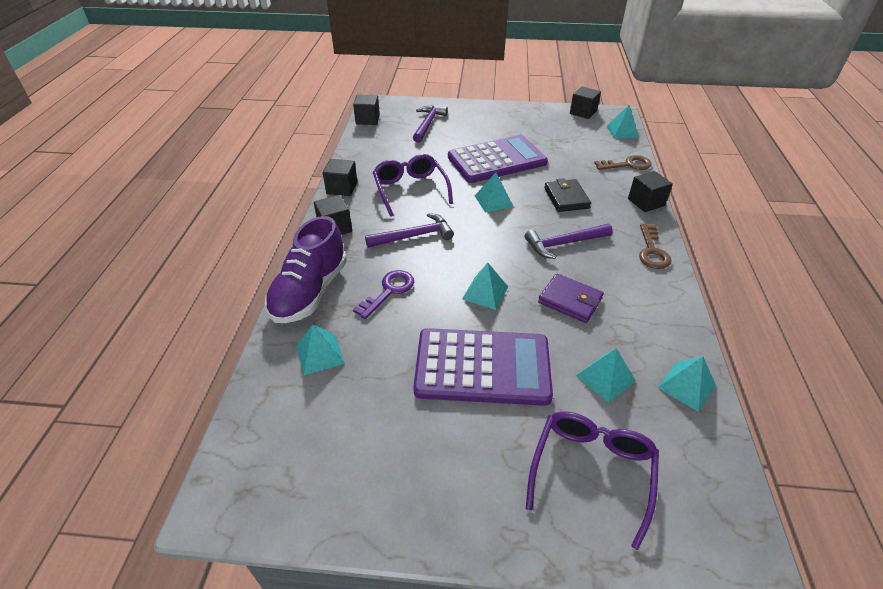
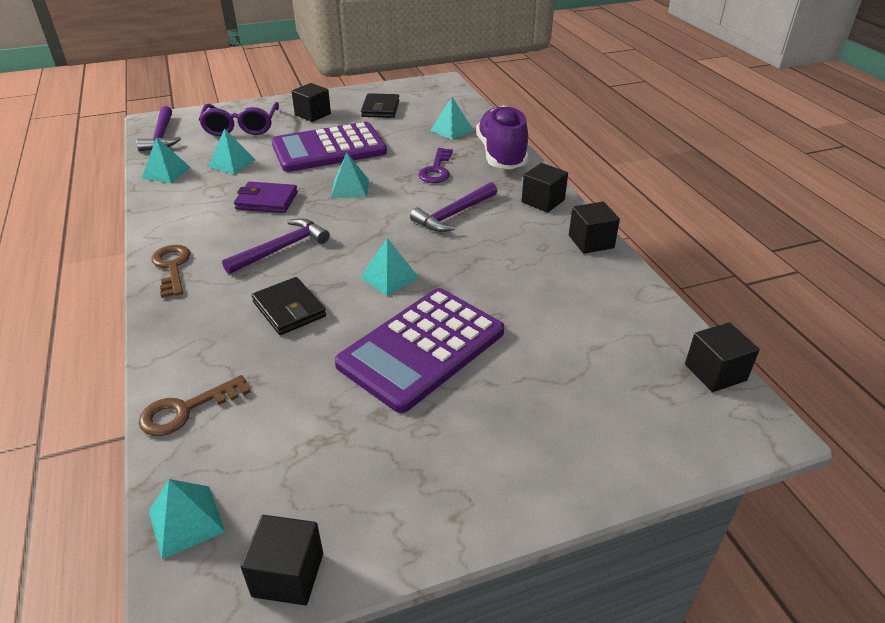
camera: 155 degrees right, 5 degrees down
purple glasses [373,154,453,216] -> none
purple hammer [413,105,448,143] -> purple hammer moved to [137,106,181,151]
black cube [628,171,673,212] -> black cube moved to [292,83,331,122]
none -> black wallet [361,93,399,118]

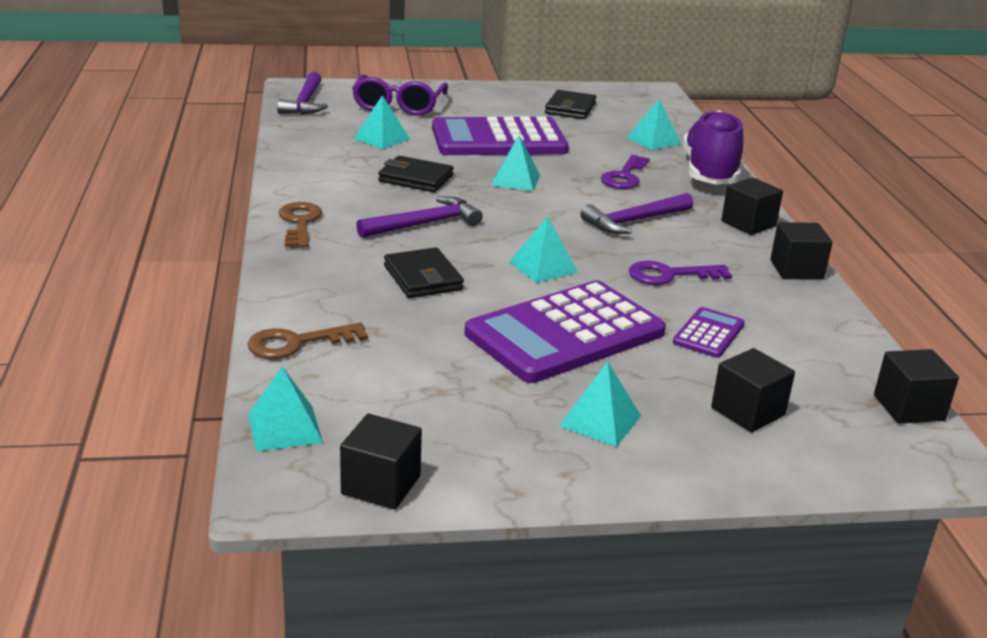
camera: 10 degrees right, 10 degrees down
turquoise pyramid [141,137,191,183] -> turquoise pyramid moved to [559,361,641,447]
purple wallet [234,181,298,213] -> black wallet [378,156,454,192]
black cube [292,83,331,122] -> black cube moved to [711,348,795,432]
none -> purple key [629,261,732,285]
none -> purple calculator [673,307,745,358]

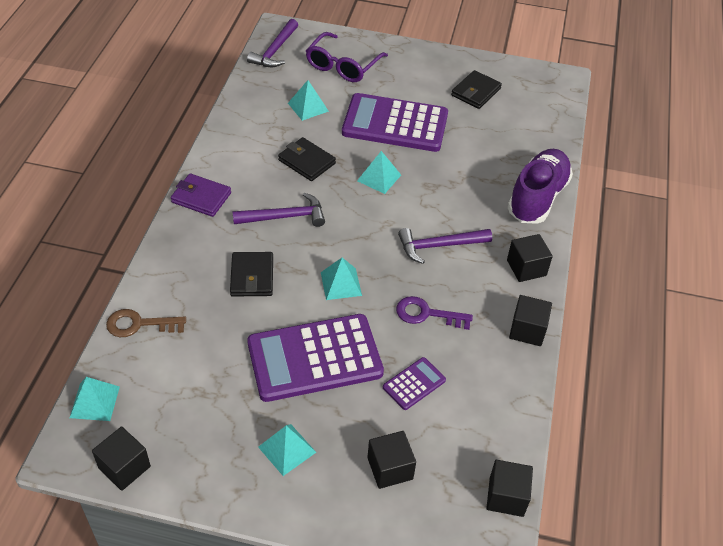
camera: 20 degrees right, 20 degrees up
brown key [279,202,322,248] -> purple wallet [171,173,231,217]
purple key [601,155,650,189] -> none
turquoise pyramid [627,99,681,150] -> none

